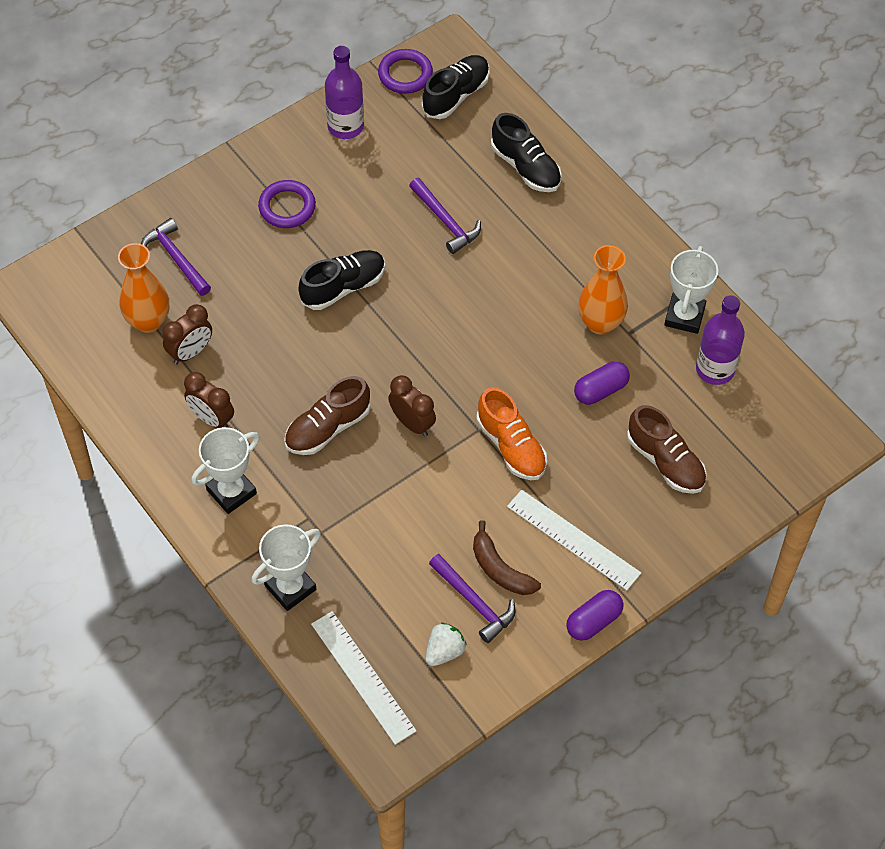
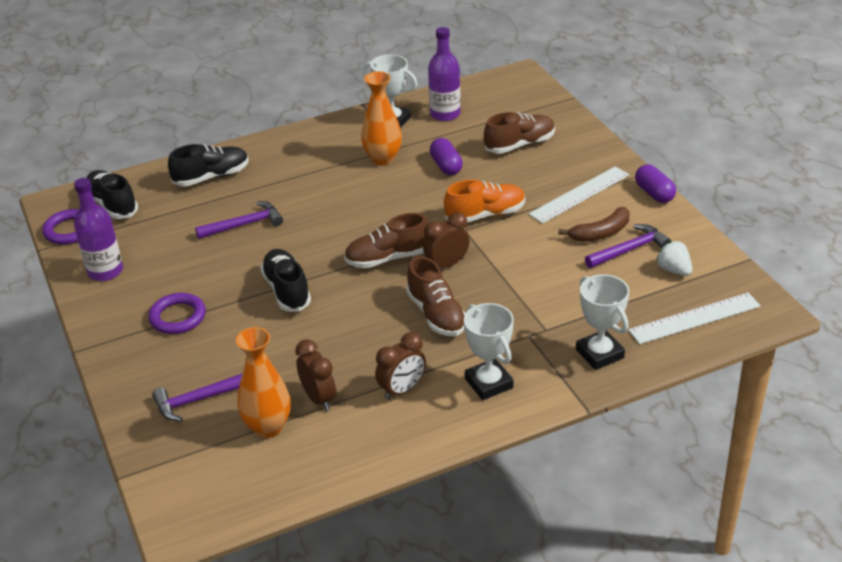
camera: 75 degrees left, 20 degrees down
none -> brown shoe [344,213,429,268]

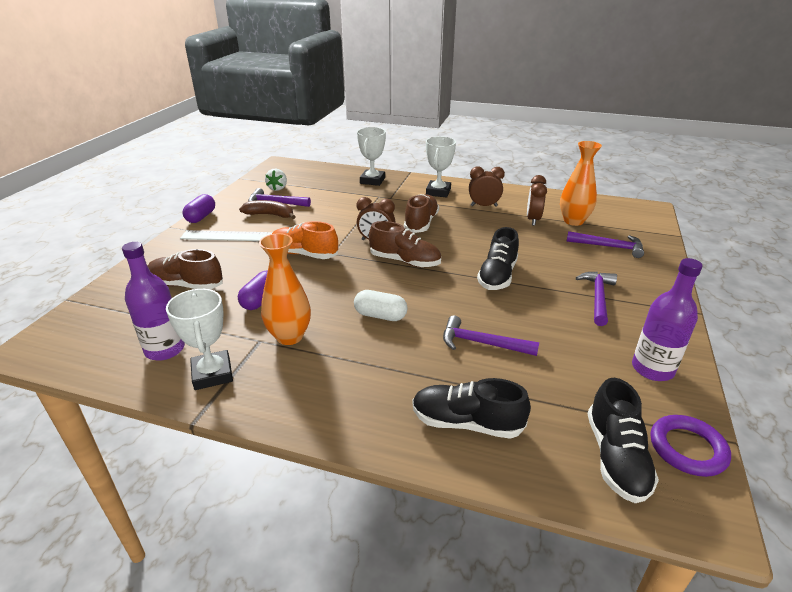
camera: 140 degrees left, 5 degrees down
purple ring [148,293,206,334] -> purple hammer [576,272,617,326]
white ruler [628,293,761,344] -> none
none -> white capsule [354,290,408,321]

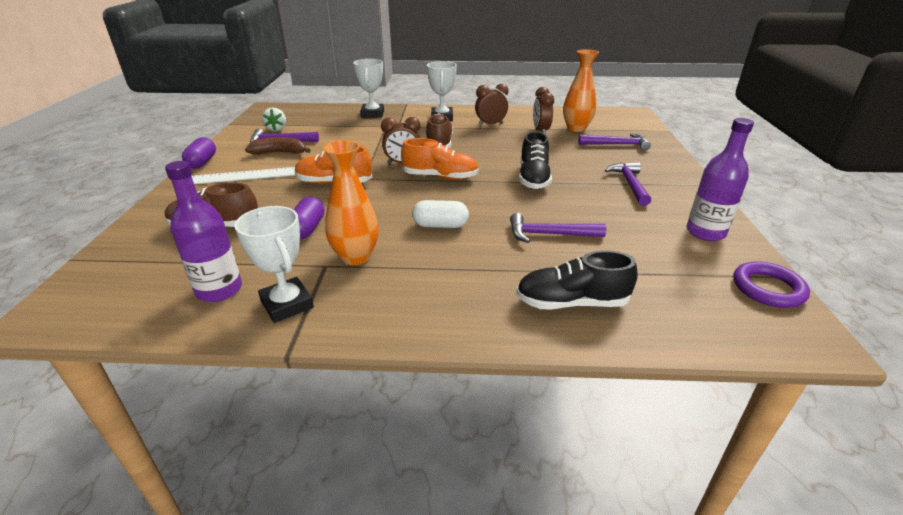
camera: 15 degrees left, 0 degrees up
brown shoe [369,221,441,267] -> orange shoe [401,138,479,180]
black shoe [587,378,659,503] -> none

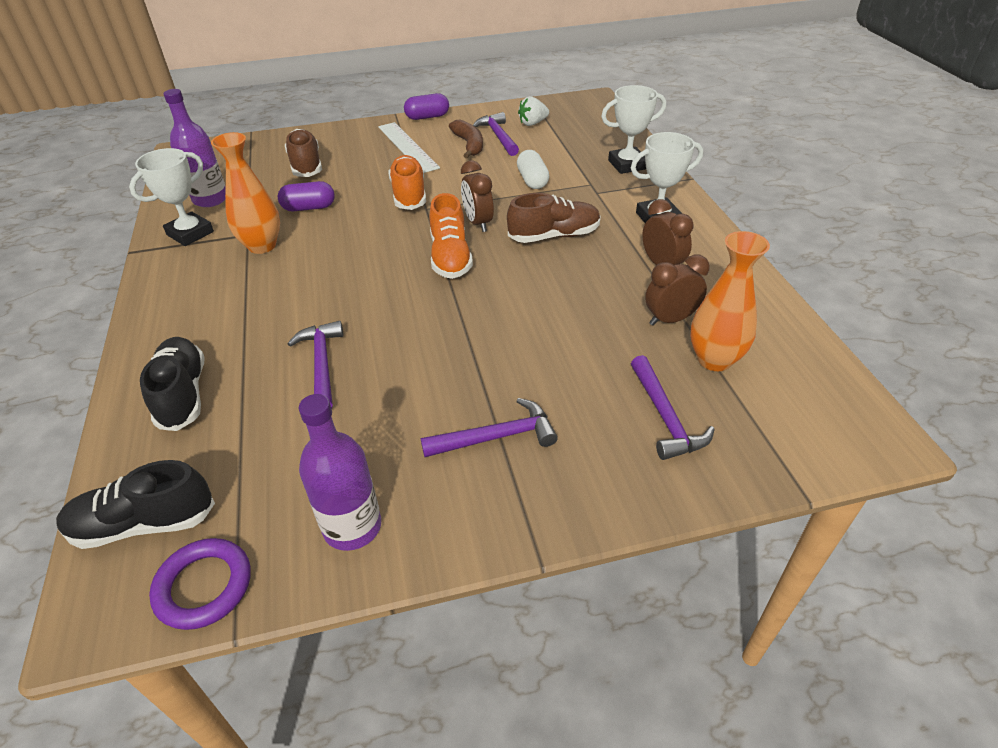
camera: 75 degrees right, 10 degrees up
white capsule [412,200,469,228] -> white capsule moved to [517,150,549,189]
black shoe [519,131,552,189] -> black shoe moved to [56,460,215,549]

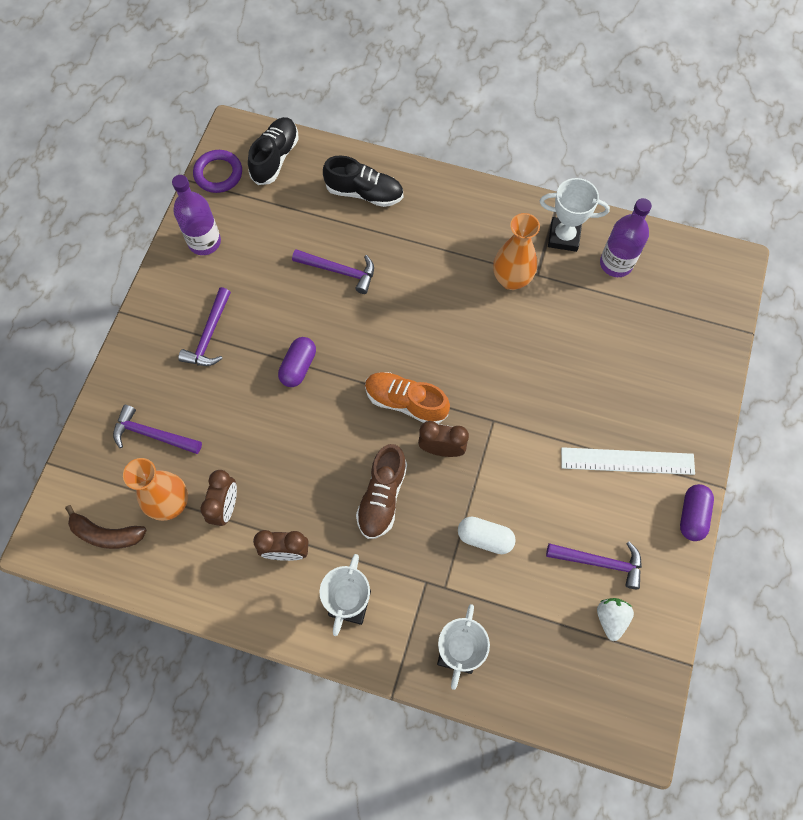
camera: 120 degrees right, 25 degrees up
white trophy [129,148,214,246] -> white trophy turned 60 degrees counterclockwise [540,178,610,252]
purple capsule [278,181,335,211] -> purple capsule moved to [278,337,316,387]
brown shoe [285,129,322,177] -> none
orange shoe [389,155,426,210] -> none
brown banana [449,119,483,158] -> brown banana moved to [65,505,147,549]

